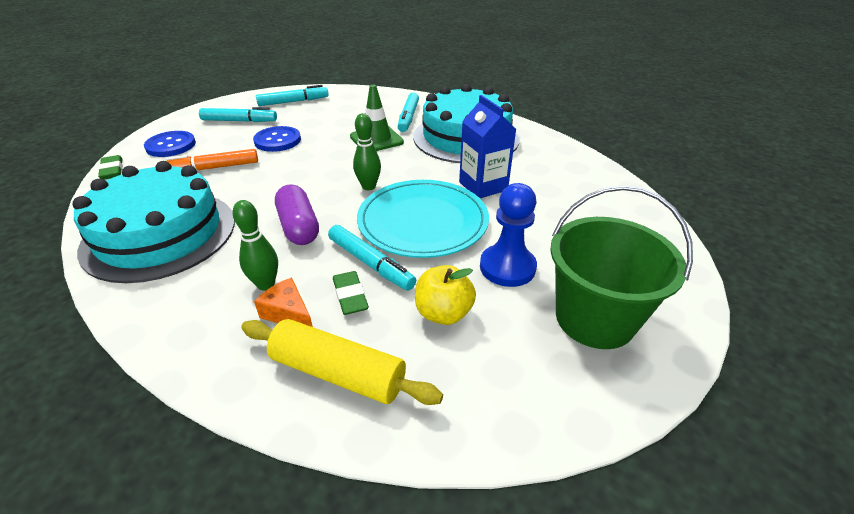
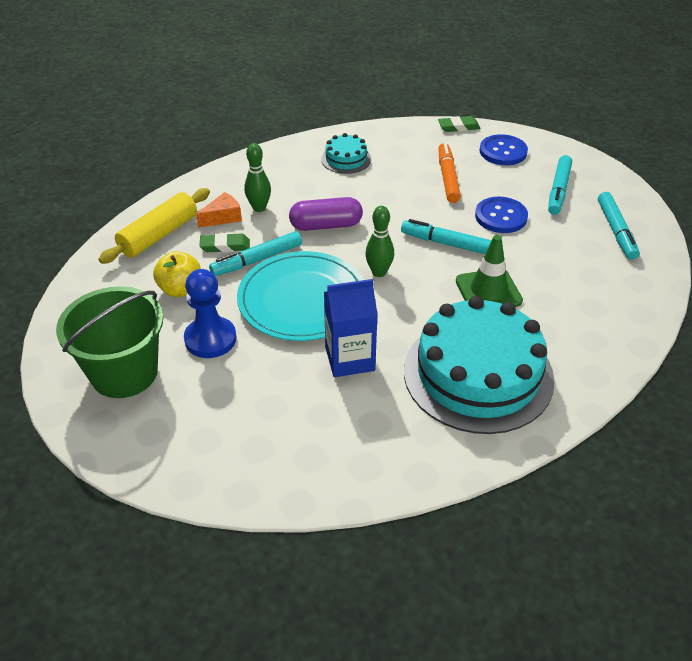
camera: 105 degrees right, 5 degrees up
turquoise cake [72,161,235,283] -> turquoise cake [321,133,371,174], size x0.44
turquoise marker [398,92,419,132] -> turquoise marker moved to [401,219,492,254]

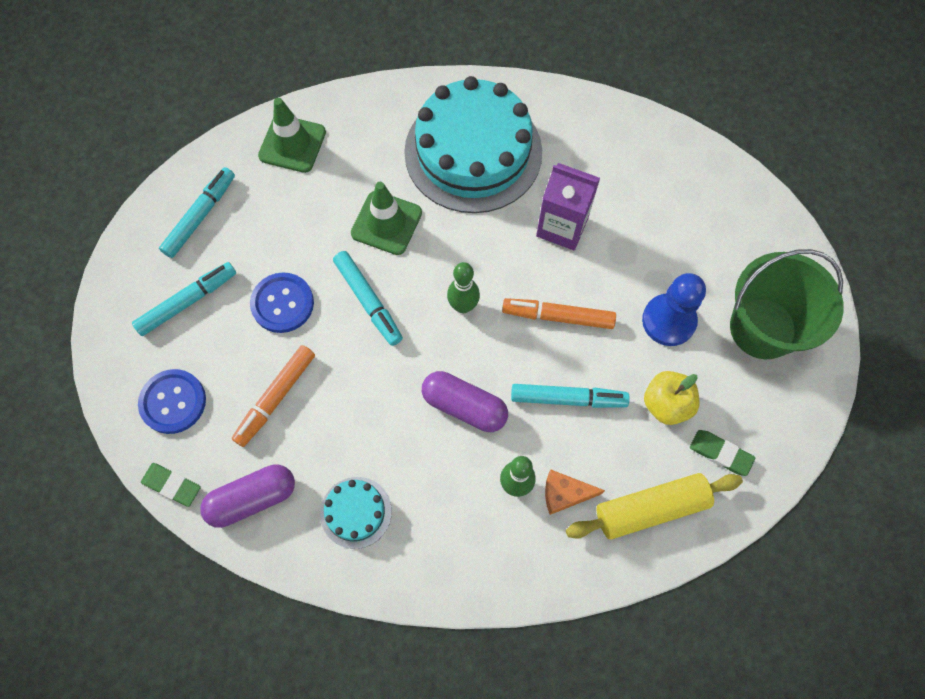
camera: 145 degrees left, 25 degrees up
green eraser [199,233,250,252] -> green eraser moved to [690,430,755,476]
turquoise plate [237,251,364,341] -> orange marker [502,298,616,329]
blue carton [324,279,378,377] -> purple carton [536,163,600,250]
none -> purple capsule [200,464,295,528]
none -> green traffic cone [258,98,326,173]

